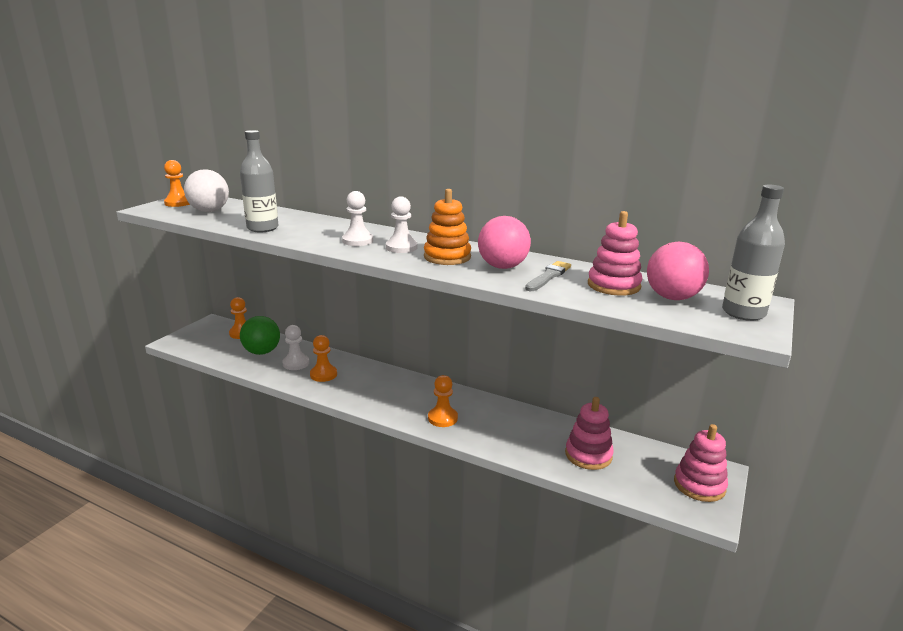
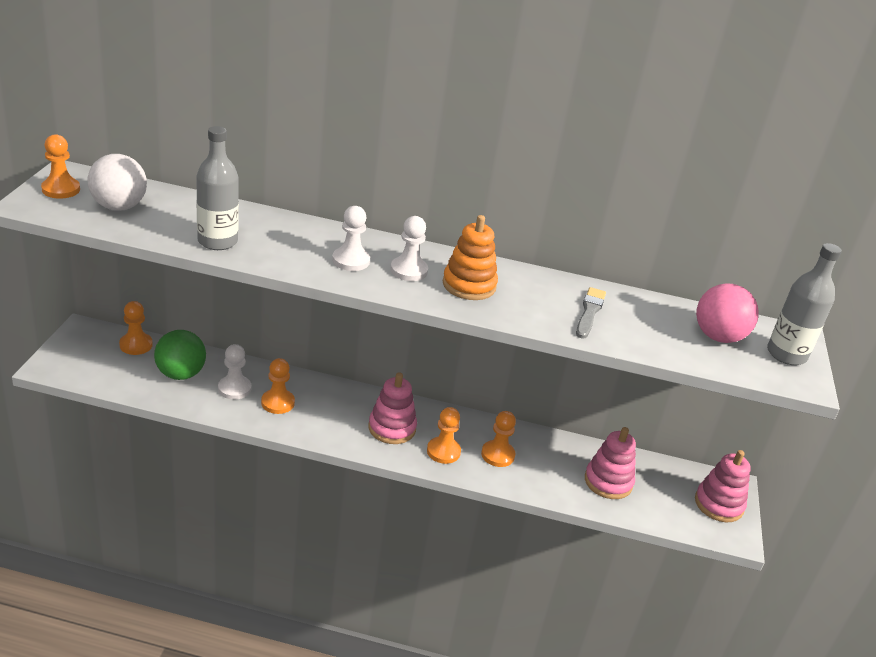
camera: 20 degrees left, 10 degrees up
pink ball [478,216,531,269] -> none
pink stacking toy [588,211,642,296] -> pink stacking toy moved to [368,372,417,444]
none -> orange pawn [481,411,516,467]

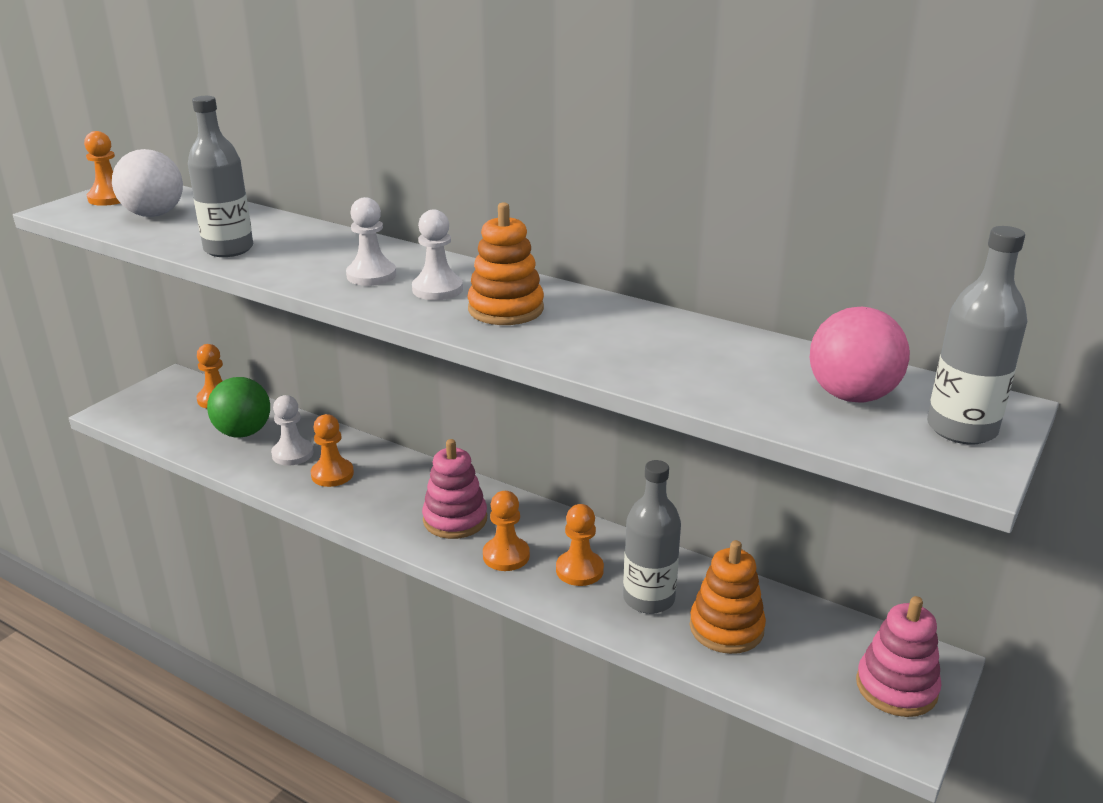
camera: 25 degrees right, 5 degrees down
grey brush [576,287,606,339] -> none
pink stacking toy [585,427,636,499] -> orange stacking toy [690,540,766,654]
none -> grey bottle [623,460,681,614]

